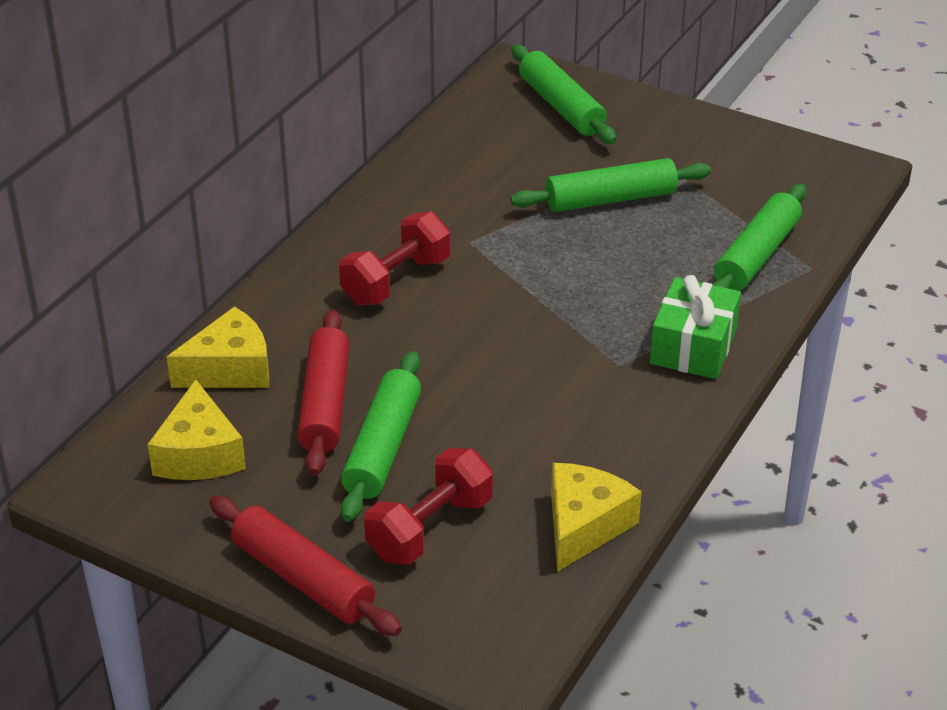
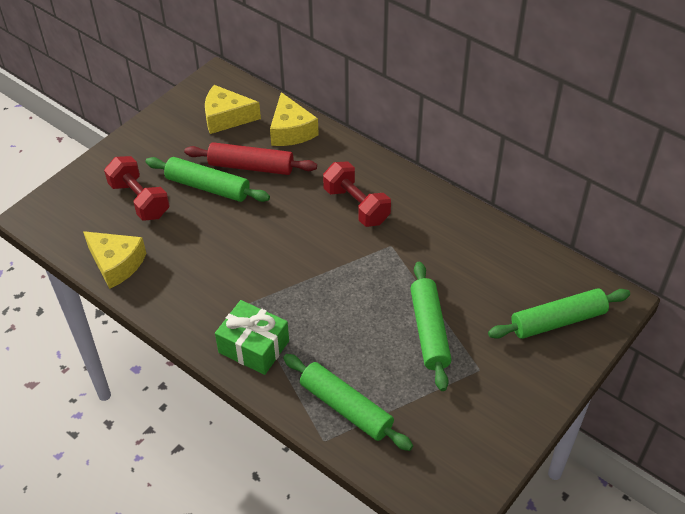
camera: 100 degrees right, 10 degrees up
red rolling pin [209,496,402,636] -> none

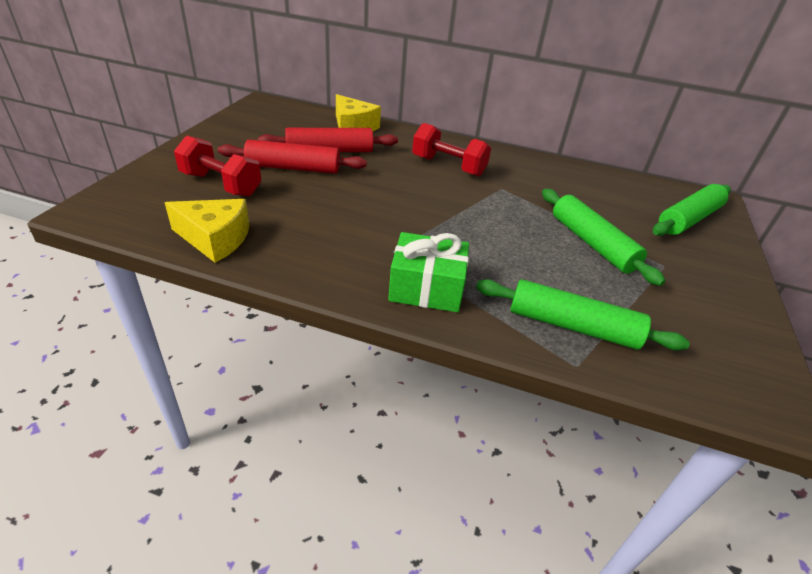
camera: 25 degrees left, 10 degrees down
green rolling pin [145,157,270,202] -> red rolling pin [218,139,367,174]
yellow cheese [205,85,261,134] -> none

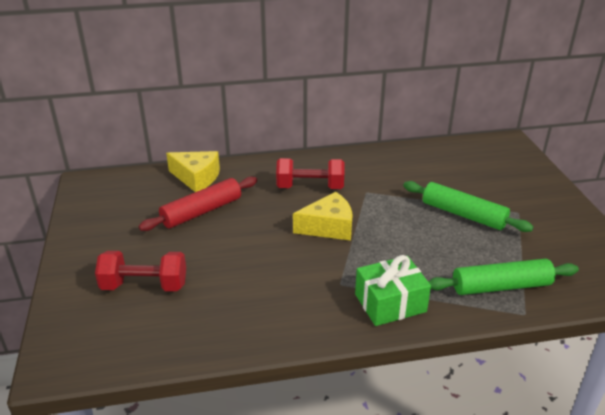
camera: 25 degrees left, 5 degrees down
yellow cheese [165,199,249,263] -> yellow cheese moved to [293,192,353,241]
red rolling pin [218,139,367,174] -> none
green rolling pin [653,184,731,236] -> none

